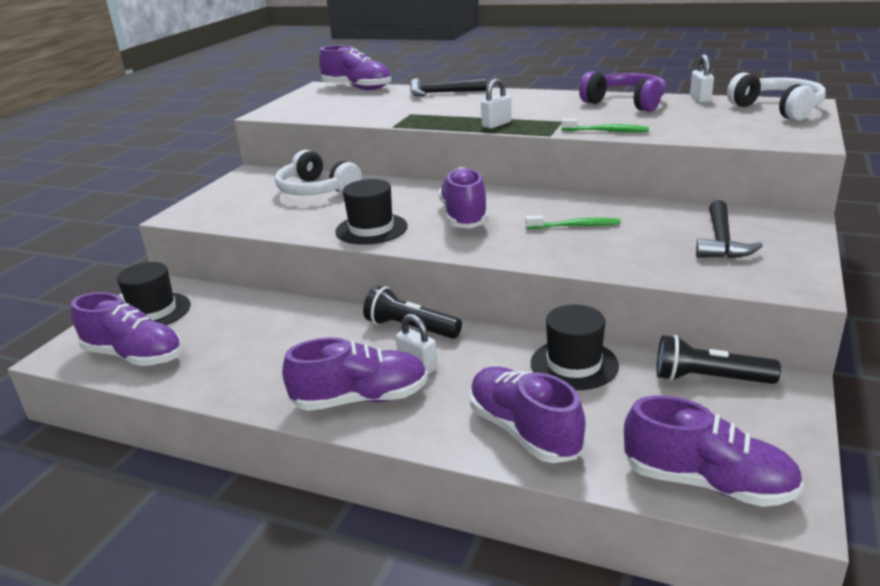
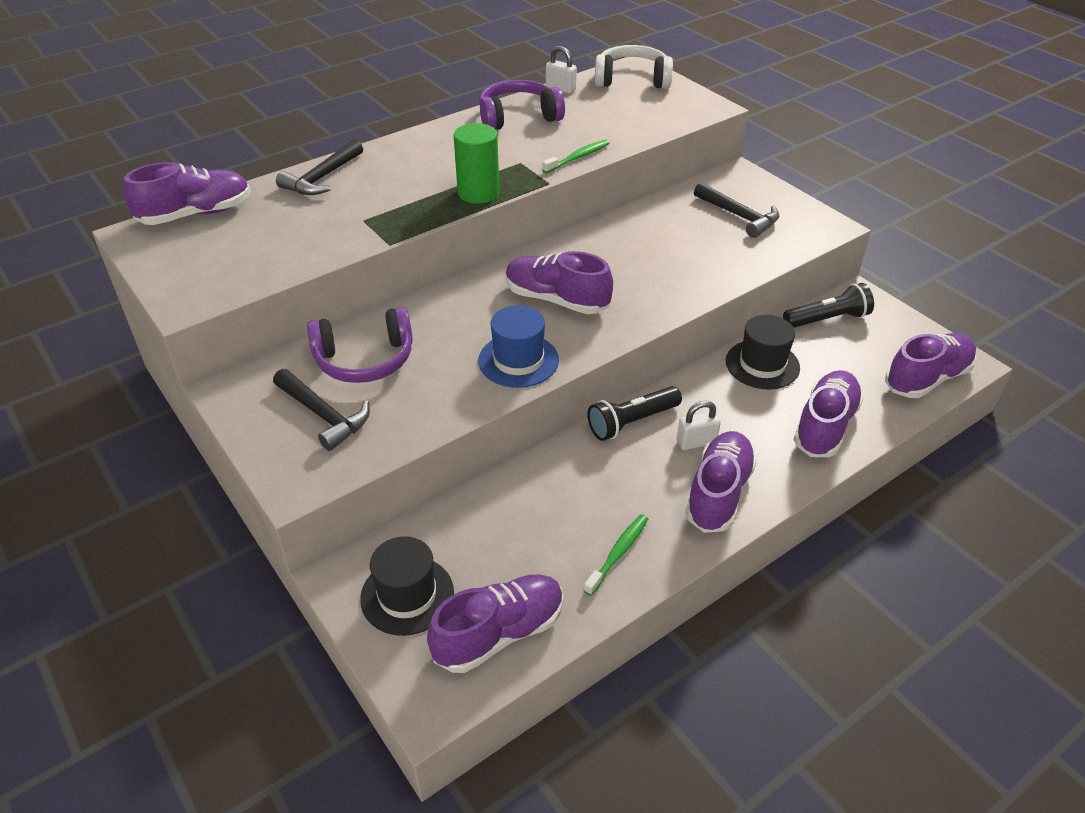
camera: 60 degrees left, 15 degrees up
white headphones [275,150,362,195] -> purple headphones [307,307,413,383]
black hat [335,179,408,245] -> blue hat [478,305,559,388]
purple shoe [469,367,585,463] -> purple shoe turned 120 degrees clockwise [793,370,864,457]
white padlock [481,79,512,129] -> green cylinder [454,123,500,204]
green toothbrush [526,215,621,229] -> green toothbrush moved to [583,514,648,596]
black flashlight [656,335,781,384] -> black flashlight turned 150 degrees counterclockwise [783,283,874,328]
none -> black hammer [273,369,370,451]

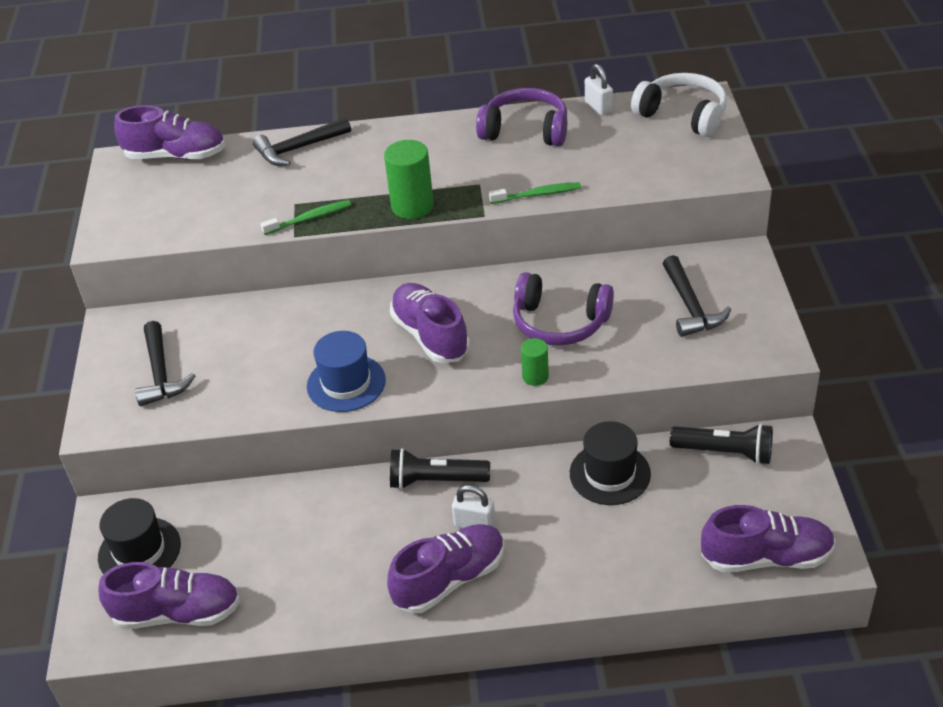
camera: 35 degrees right, 0 degrees up
purple headphones [307,307,413,383] -> purple headphones moved to [513,272,614,346]
green toothbrush [583,514,648,596] -> green toothbrush moved to [260,200,351,235]
purple shoe [793,370,864,457] -> none
none -> green cylinder [521,338,549,386]

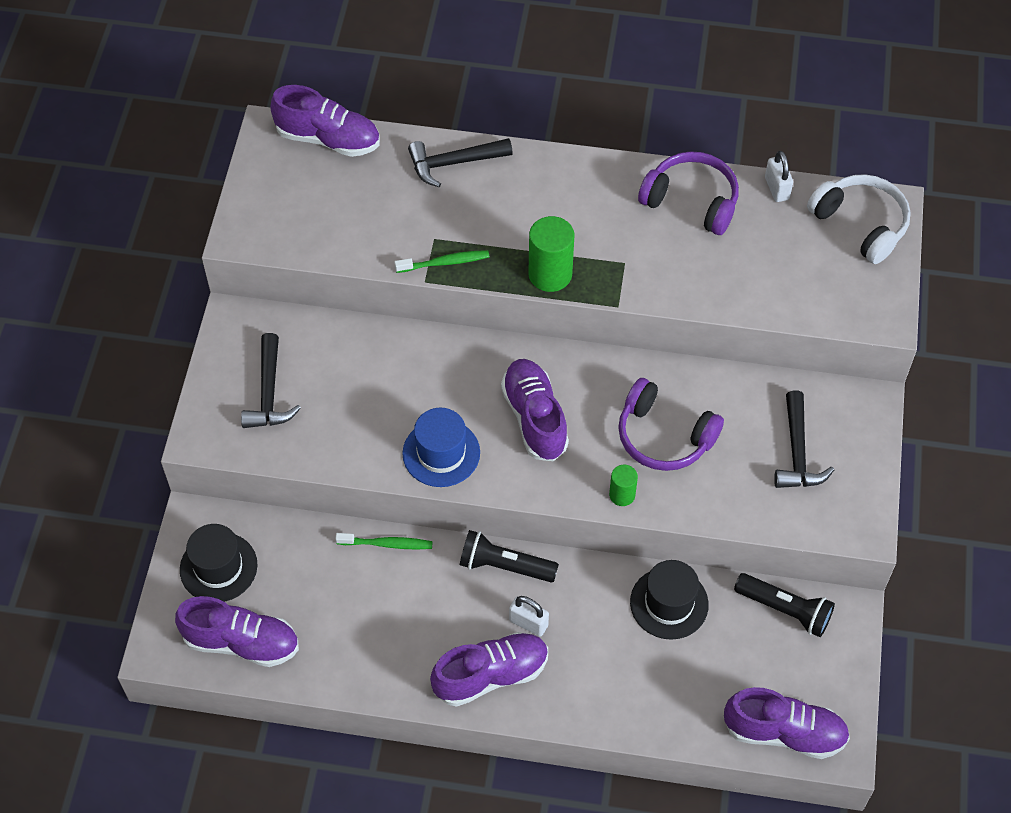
camera: 10 degrees right, 15 degrees up
green toothbrush [489,182,581,204] -> green toothbrush moved to [335,533,433,549]

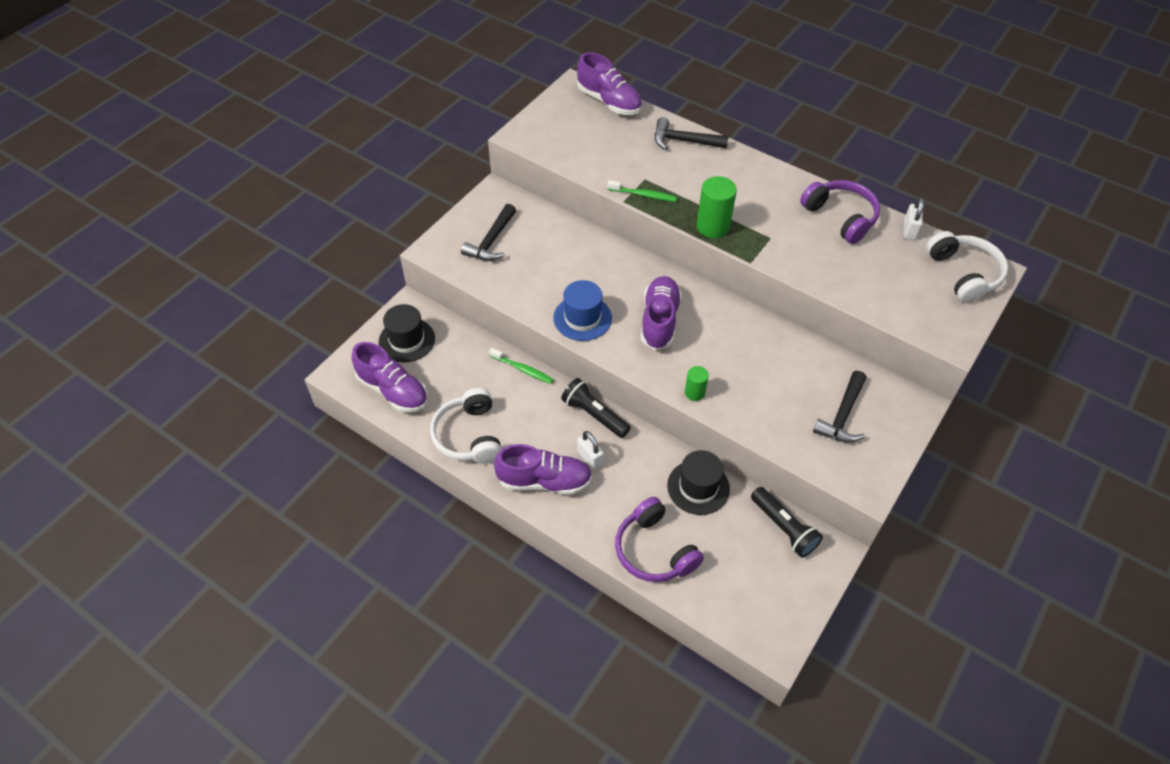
camera: 25 degrees right, 5 degrees down
purple headphones [618,378,724,471] -> purple headphones moved to [615,497,704,582]
purple shoe [724,687,850,759] -> none
none -> white headphones [430,388,502,464]

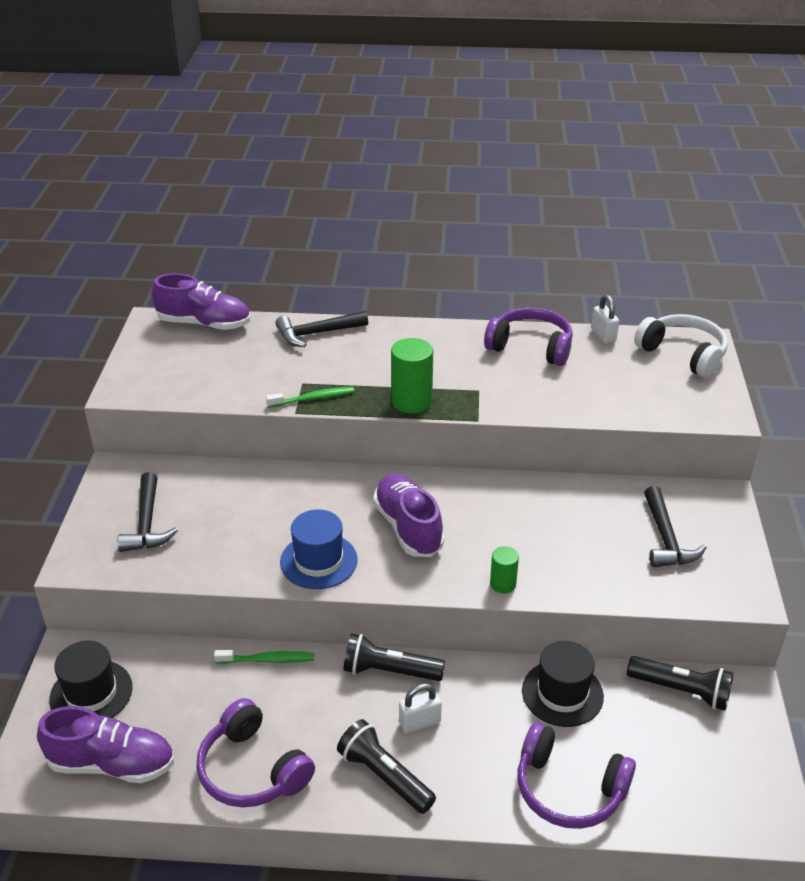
camera: 30 degrees left, 15 degrees down
white headphones [430,388,502,464] -> purple headphones [196,698,315,808]
purple shoe [494,444,592,495] -> black flashlight [337,719,436,814]
white padlock [577,431,604,470] -> white padlock turned 45 degrees counterclockwise [399,683,442,733]

